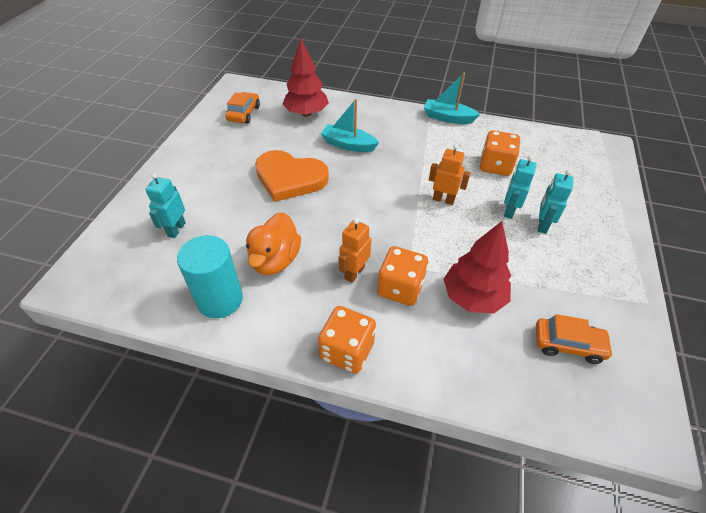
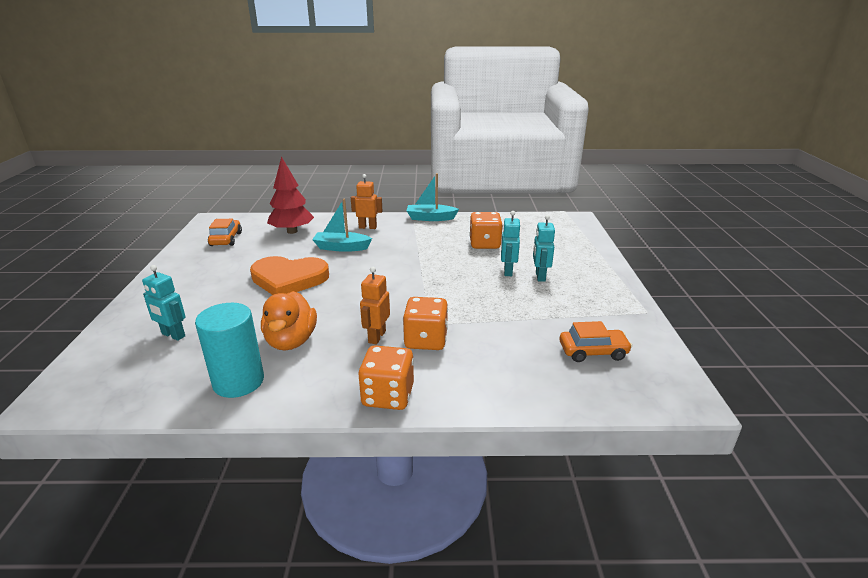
camera: 15 degrees left, 20 degrees down
turquoise robot [145,173,186,238] -> turquoise robot turned 60 degrees counterclockwise [142,265,186,341]
orange robot [429,144,470,205] -> orange robot moved to [351,174,382,229]
red tree [444,221,511,314] -> none

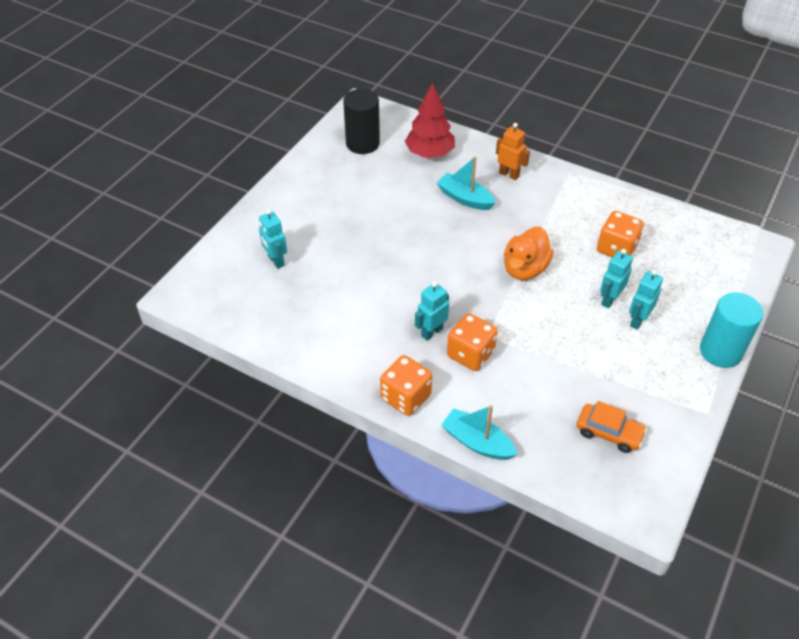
camera: 30 degrees right, 20 degrees up
turquoise cylinder [195,303,264,398] -> turquoise cylinder moved to [700,292,763,368]
orange car [208,219,242,246] -> black cylinder [343,89,380,154]
orange heart [250,256,329,295] -> none
orange duck [261,291,317,350] -> orange duck moved to [504,227,554,280]
orange robot [360,267,390,345] -> turquoise robot [415,282,449,341]
turquoise boat [406,173,459,221] -> turquoise boat moved to [441,405,517,460]

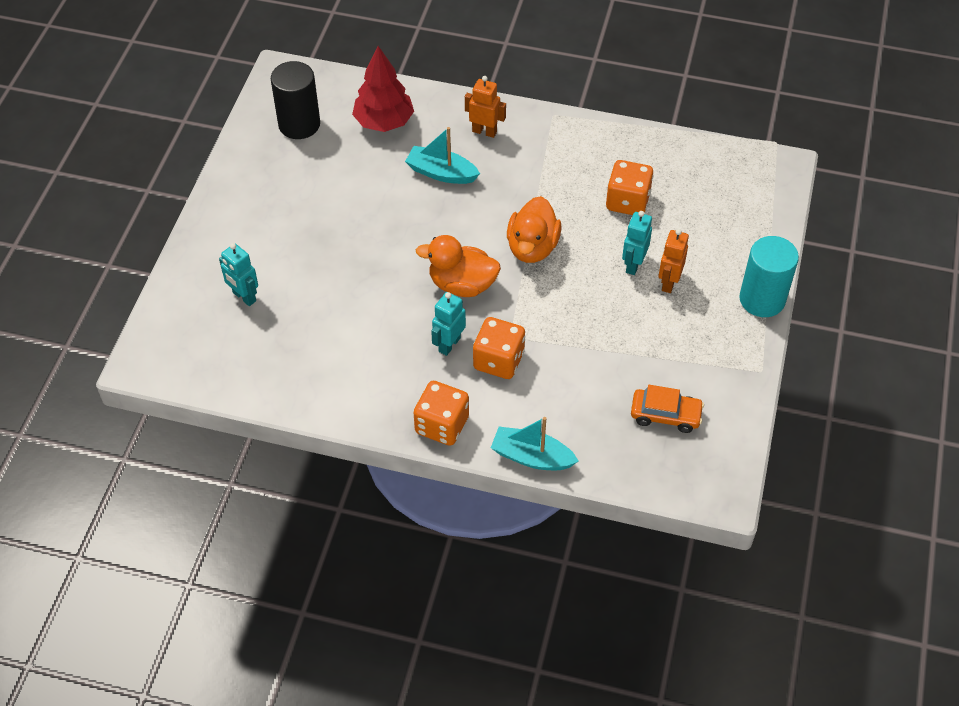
camera: 15 degrees left, 5 degrees up
turquoise robot [629,270,663,330] -> orange robot [659,229,689,293]
none -> orange duck [416,235,501,297]

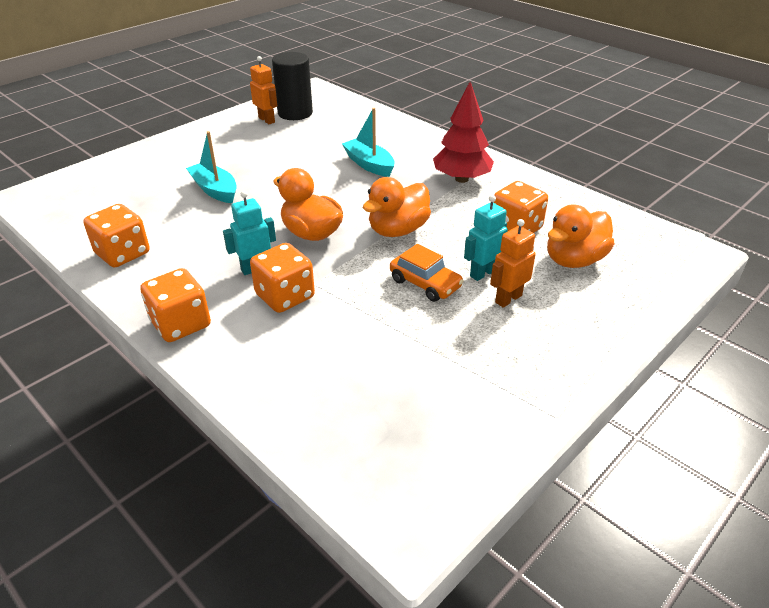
camera: 30 degrees right, 15 degrees down
turquoise robot [219,243,258,306] -> none
red tree [352,46,414,132] -> red tree moved to [433,82,494,183]
orange robot [465,76,506,138] -> orange robot moved to [250,56,277,124]
turquoise boat [491,417,578,470] -> turquoise boat moved to [186,131,237,203]
orange car [631,385,704,433] -> orange car moved to [390,244,464,302]
turquoise cylinder [739,236,799,317] -> none
none -> orange dice [83,204,150,267]
none -> orange duck [547,204,614,268]

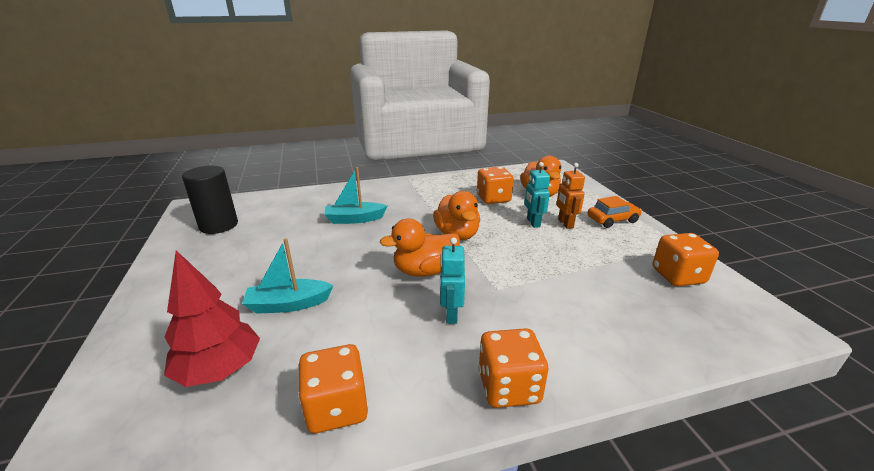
camera: 60 degrees left, 10 degrees down
orange robot [250,56,277,124] -> none
orange dice [250,243,315,313] -> orange dice moved to [653,233,719,286]
orange car [390,244,464,302] -> orange car moved to [588,196,642,228]
red tree [433,82,494,183] -> red tree moved to [164,250,260,387]

